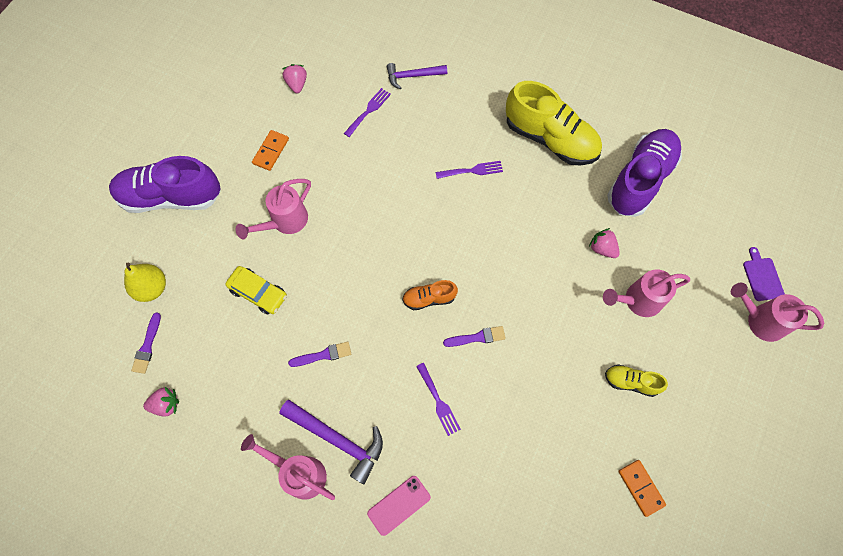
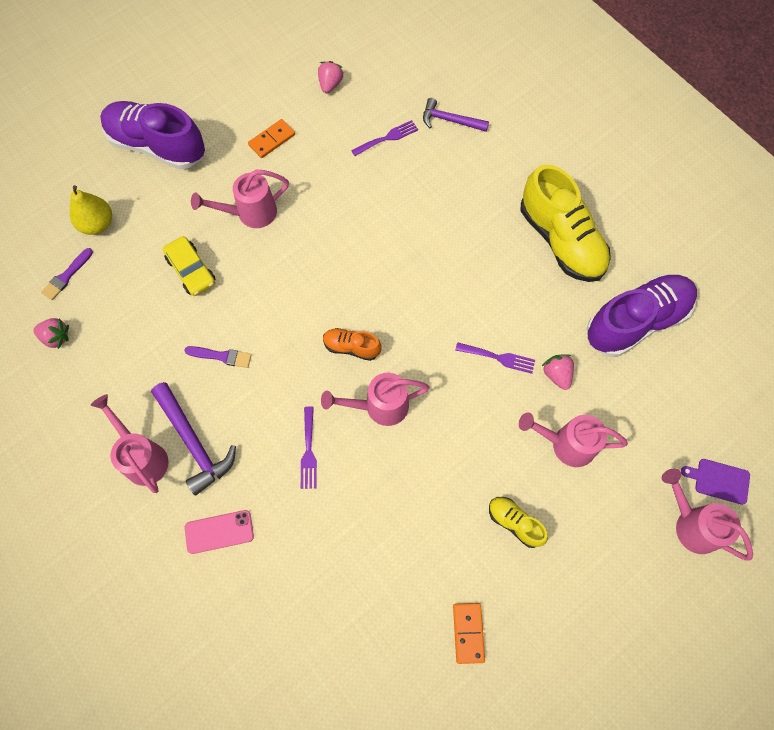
camera: 25 degrees right, 0 degrees up
purple fork [436,161,503,179] -> purple fork moved to [455,342,535,374]
purple brush [443,326,506,347] -> pink watering can [321,373,430,426]
purple cutting board [743,247,785,301] -> purple cutting board turned 90 degrees counterclockwise [681,459,750,505]

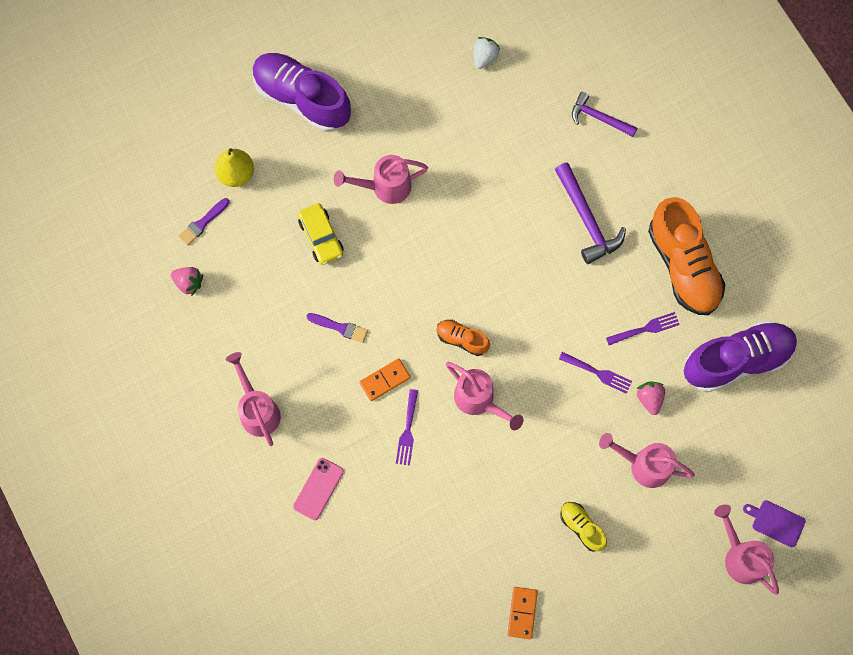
camera: 10 degrees right, 5 degrees up
purple hammer [151,382,236,496] -> purple hammer moved to [555,162,626,264]
pink phone [185,510,254,554] -> pink phone turned 60 degrees counterclockwise [293,458,344,520]
orange domino [248,119,295,158] -> orange domino moved to [359,359,411,401]
pink strawberry [318,61,344,93] -> white strawberry [474,37,500,69]
pink watering can [321,373,430,426] -> pink watering can turned 135 degrees counterclockwise [446,362,523,430]
purple fork [351,120,418,156] -> purple fork moved to [606,312,680,345]
yellow shoe [521,164,611,282] -> orange shoe [648,197,725,315]

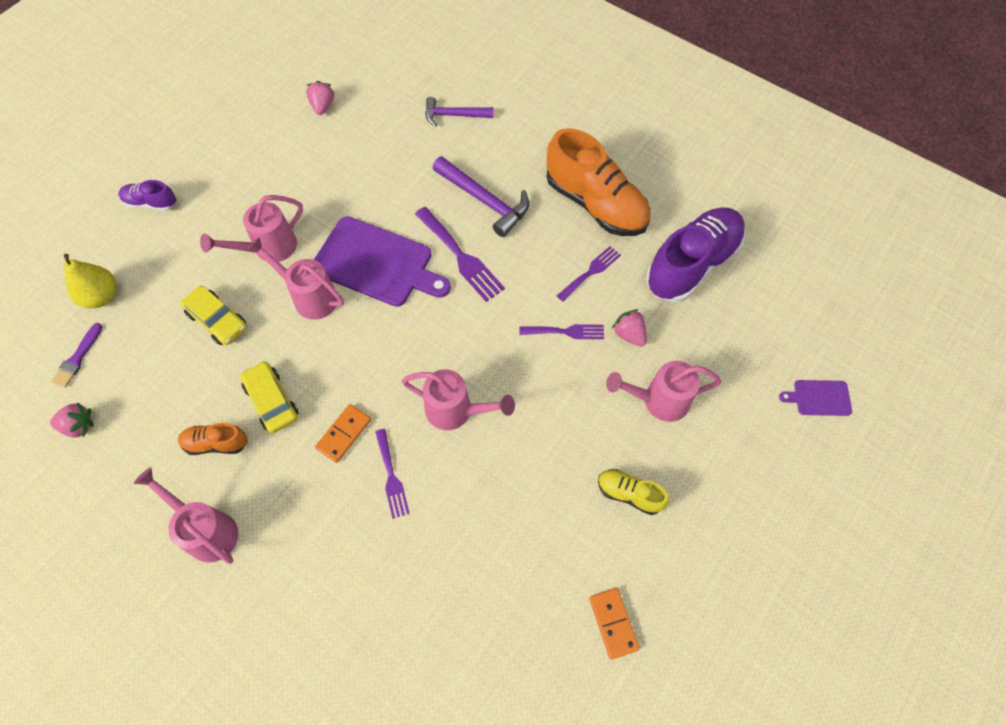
camera: 25 degrees left, 10 degrees down
purple shoe [253,53,351,132] -> purple shoe [118,180,177,211], size x0.48
pink phone [293,458,344,520] -> none
purple brush [306,313,368,343] -> yellow car [240,361,299,433]
orange shoe [437,320,490,356] -> orange shoe moved to [178,423,248,455]
white strawberry [474,37,500,69] -> pink strawberry [306,81,334,115]
pink watering can [714,505,779,595] -> pink watering can moved to [247,237,344,320]
none -> purple cutting board [314,216,451,307]
none -> purple fork [415,207,505,302]

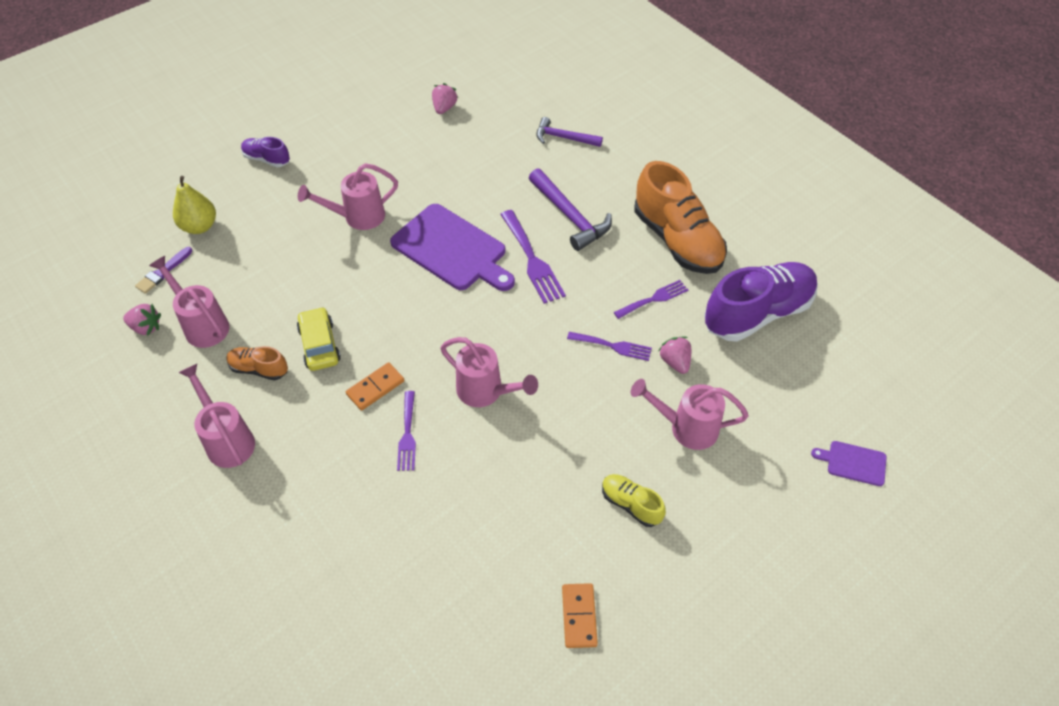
camera: 15 degrees right, 10 degrees down
yellow car [180,286,247,345] -> none
pink watering can [247,237,344,320] -> pink watering can moved to [149,256,229,348]

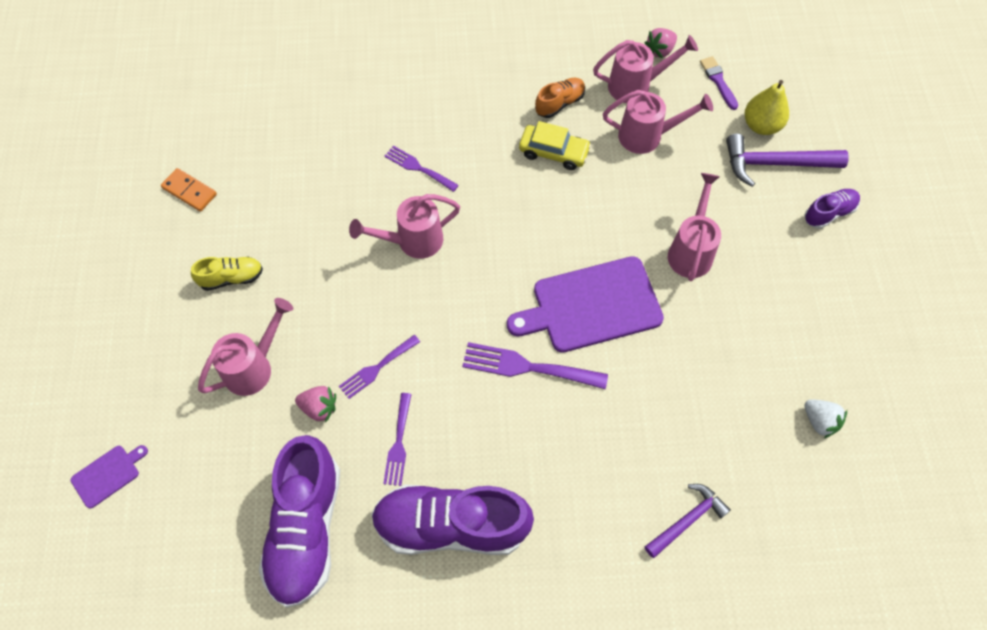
camera: 125 degrees right, 10 degrees up
pink watering can [178,364,255,468] -> pink watering can moved to [603,90,713,154]
orange domino [346,362,404,411] -> none
pink strawberry [432,83,458,114] -> white strawberry [804,399,847,439]
purple hammer [529,168,612,251] -> purple hammer moved to [726,134,849,187]
orange shoe [634,161,727,274] -> purple shoe [371,484,534,555]

